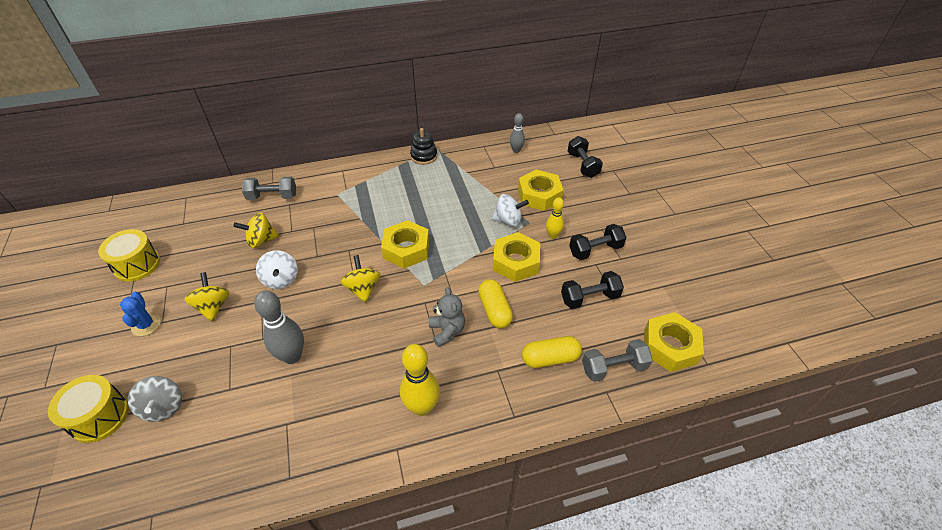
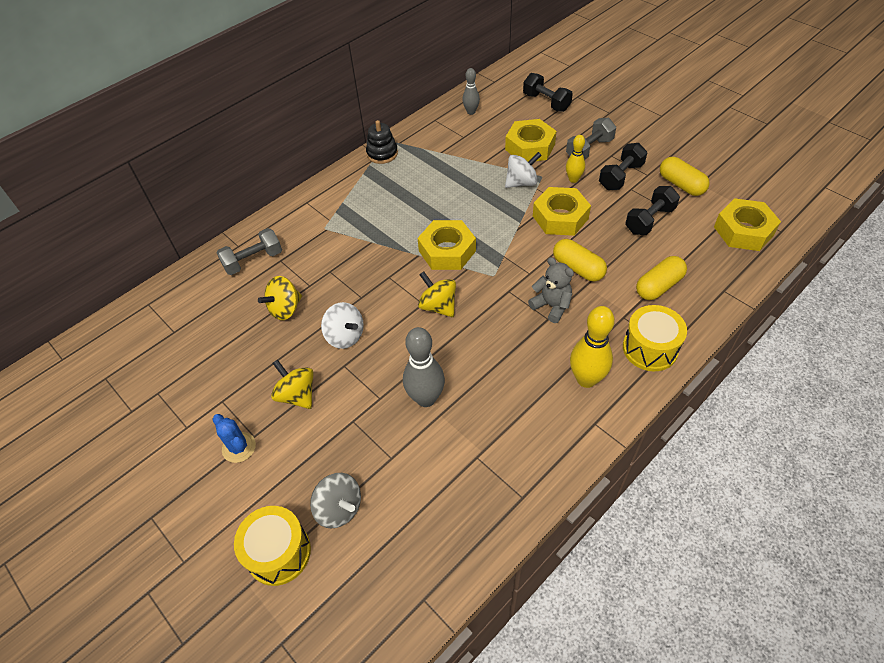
camera: 25 degrees left, 5 degrees up
yellow drum [98,229,160,282] -> yellow drum moved to [623,305,687,371]
grey dumbbell [582,339,653,382] -> grey dumbbell moved to [566,118,616,160]
none -> yellow capsule [660,157,710,196]

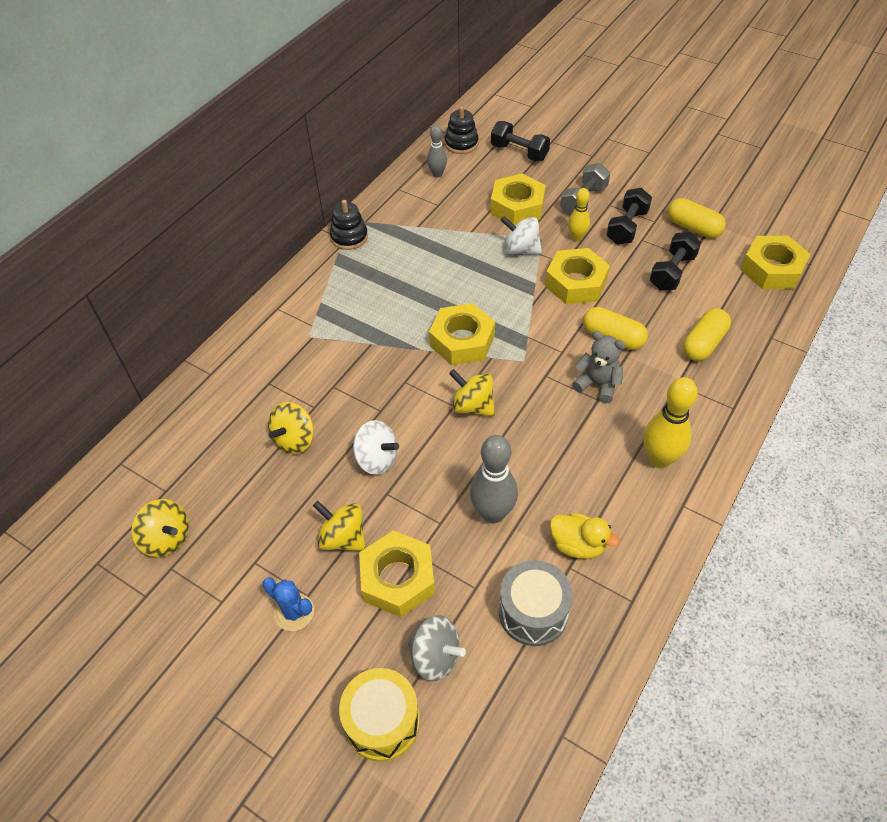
camera: 15 degrees left, 0 degrees up
grey dumbbell [216,228,282,275] -> none
white spinning top [505,152,542,188] -> white spinning top turned 120 degrees counterclockwise [500,216,542,254]
yellow drum [623,305,687,371] -> none
none -> yellow spinning top [132,499,189,557]
none -> yellow nut [359,531,435,617]
none -> black stacking toy [445,106,479,154]
none -> grey drum [499,560,573,646]
none -> yellow duck [550,513,620,559]

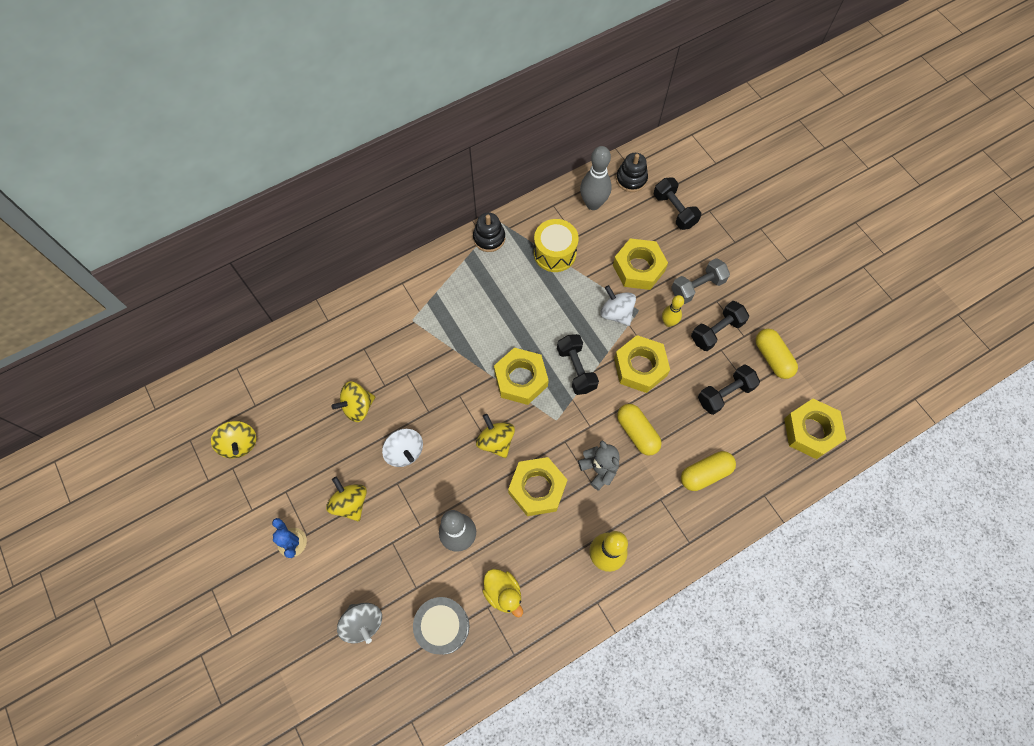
camera: 25 degrees right, 15 degrees up
yellow drum [339,668,420,762] -> yellow drum moved to [534,219,579,272]
yellow nut [359,531,435,617] -> yellow nut moved to [508,457,567,516]
grey bowling pin [427,125,447,177] -> grey bowling pin [580,146,611,210], size x1.67
none -> black dumbbell [557,334,599,395]

